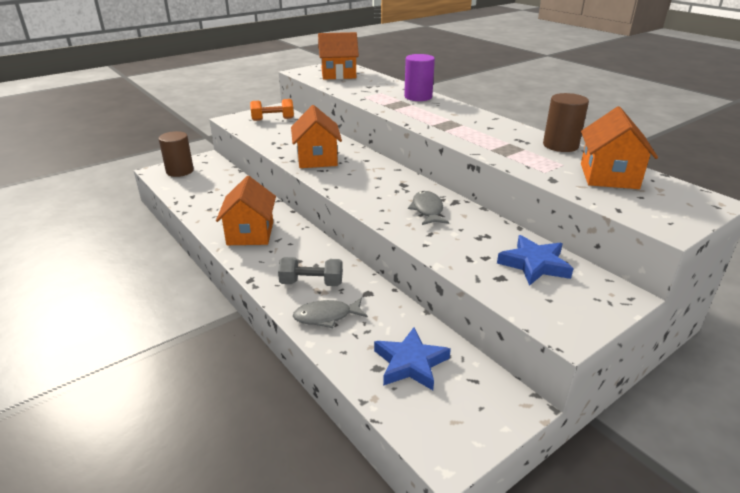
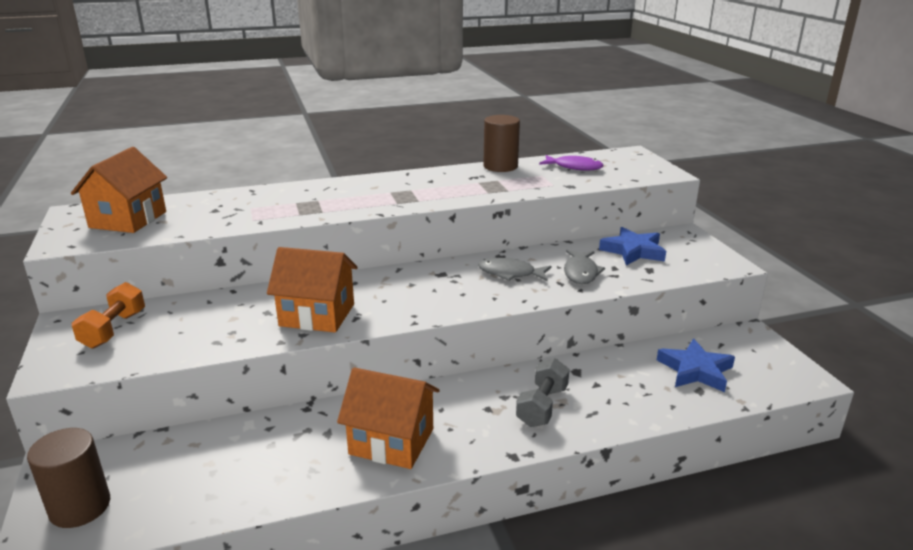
camera: 70 degrees left, 5 degrees down
grey fish [293,298,368,328] -> grey fish moved to [564,250,605,284]
purple cylinder [404,54,435,101] -> none
orange house [581,106,658,189] -> purple fish [539,155,604,171]

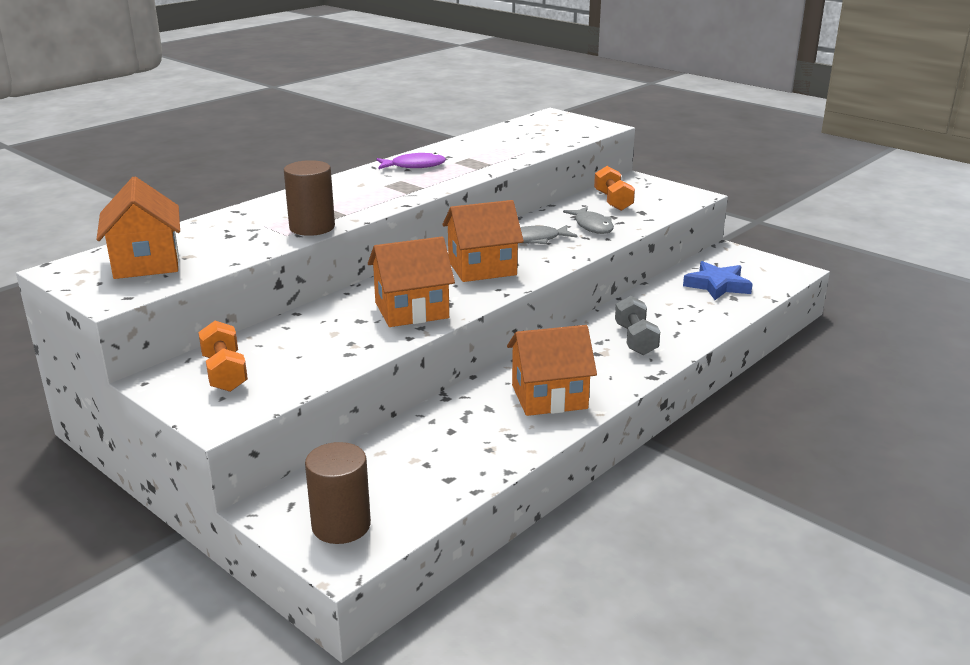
camera: 30 degrees left, 0 degrees up
brown cylinder [483,115,520,172] -> brown cylinder moved to [284,160,335,236]
purple fish [539,155,604,171] -> purple fish moved to [377,153,446,169]
blue star [599,227,666,266] -> orange dumbbell [594,166,635,211]
none -> orange house [442,200,524,282]

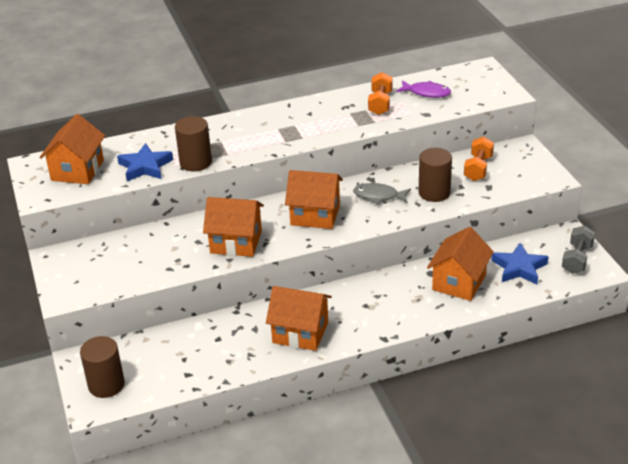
camera: 30 degrees right, 10 degrees up
orange dumbbell [198,321,248,392] -> orange dumbbell moved to [368,72,393,115]
purple fish [377,153,446,169] -> purple fish moved to [396,80,451,98]
grey fish [563,207,614,234] -> brown cylinder [419,148,452,202]
grey dumbbell [615,296,660,355] -> grey dumbbell moved to [562,226,595,274]
none -> blue star [117,143,173,181]
none -> orange house [427,227,494,301]

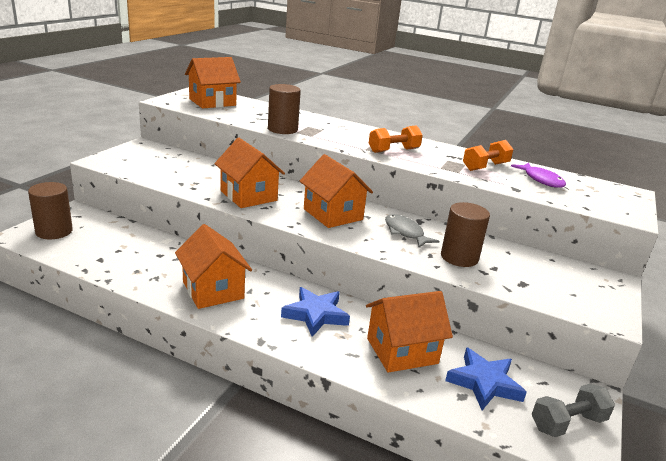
camera: 40 degrees right, 10 degrees down
blue star [117,143,173,181] -> blue star moved to [281,287,350,337]
orange dumbbell [464,136,494,181] -> orange dumbbell moved to [369,125,423,153]

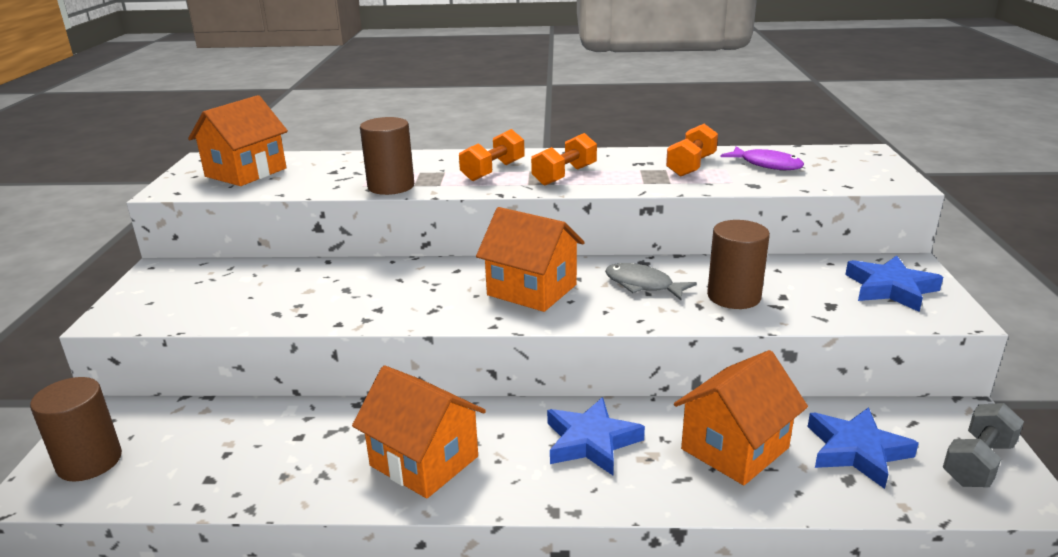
camera: 20 degrees left, 0 degrees up
orange house [214,138,285,208] -> none
none -> orange dumbbell [459,129,525,181]
none -> blue star [845,255,943,312]

